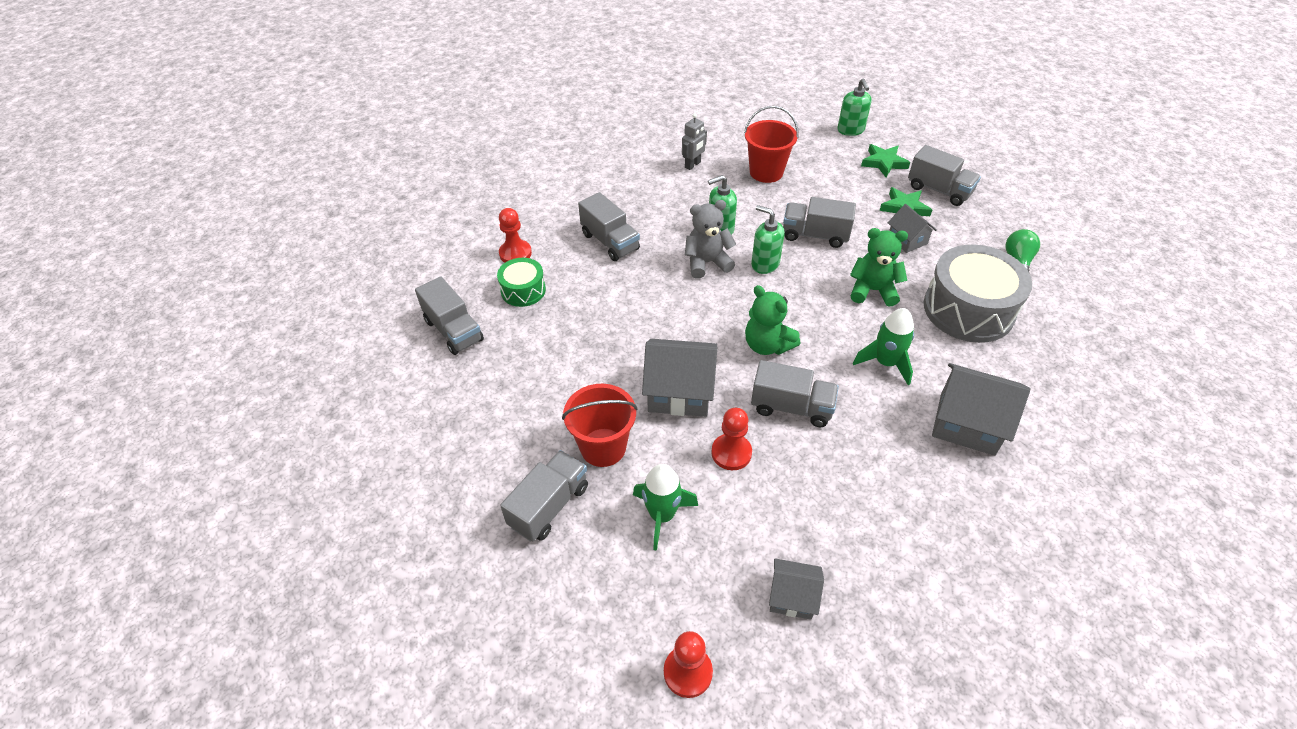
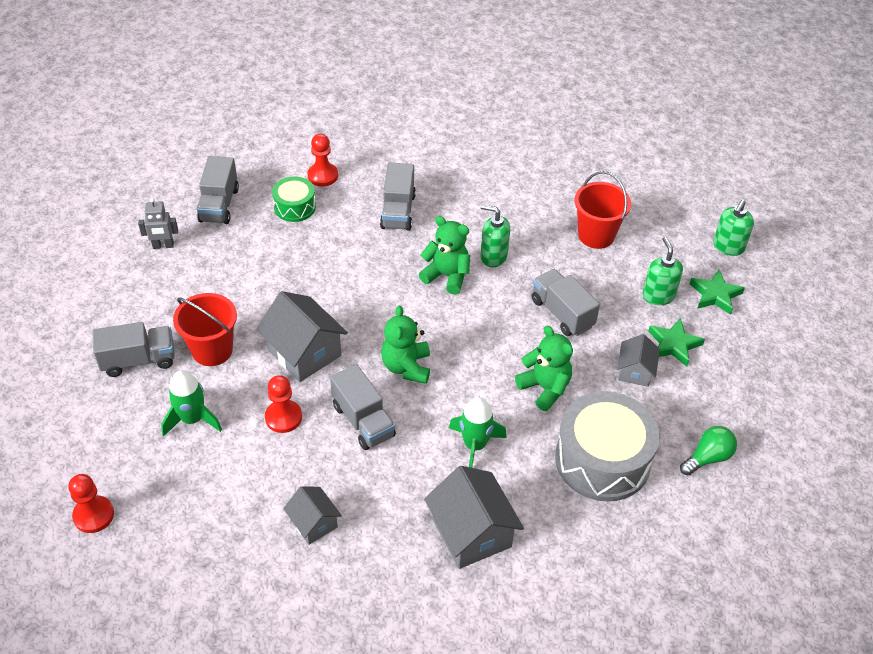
camera: 40 degrees right, 0 degrees up
grey robot [682,113,707,170] -> grey robot moved to [138,198,178,249]
grey teddy bear [685,200,736,279] -> green teddy bear [419,216,470,294]
green soap dispenser [751,205,785,274] -> green soap dispenser moved to [642,237,683,305]
grey house [769,558,824,620] -> grey house moved to [283,486,342,545]
grey truck [908,145,981,206] -> none

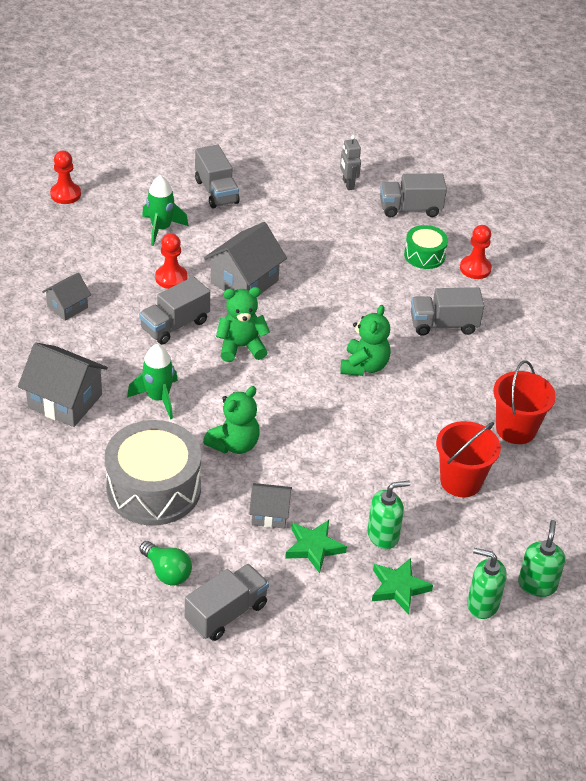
camera: 80 degrees right, 5 degrees down
red bucket [173,293,237,366] -> red bucket moved to [493,360,556,444]
grey house [424,466,524,569] -> grey house turned 60 degrees clockwise [18,342,108,427]
green soap dispenser [480,204,510,267] -> green soap dispenser moved to [518,520,565,597]
grey truck [532,269,600,336] -> grey truck moved to [185,564,269,641]

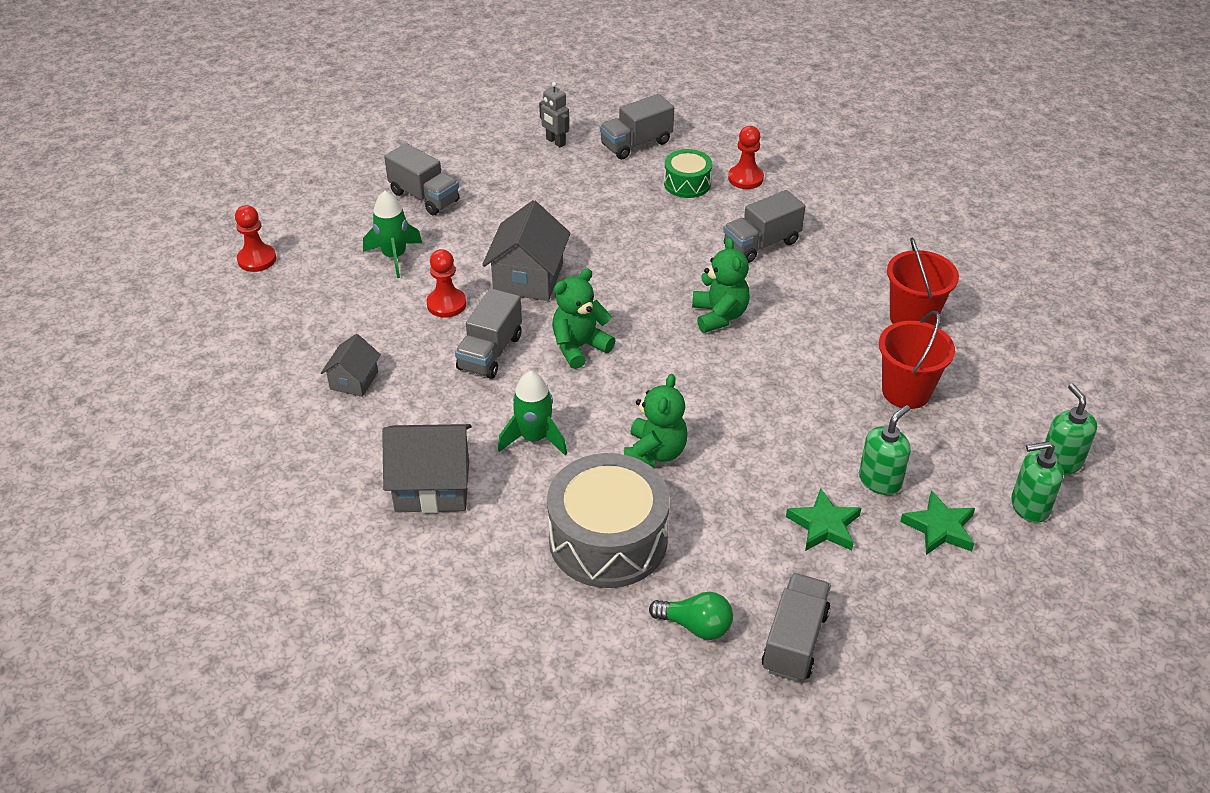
camera: 25 degrees left, 0 degrees up
grey house [249,483,292,528] -> none

